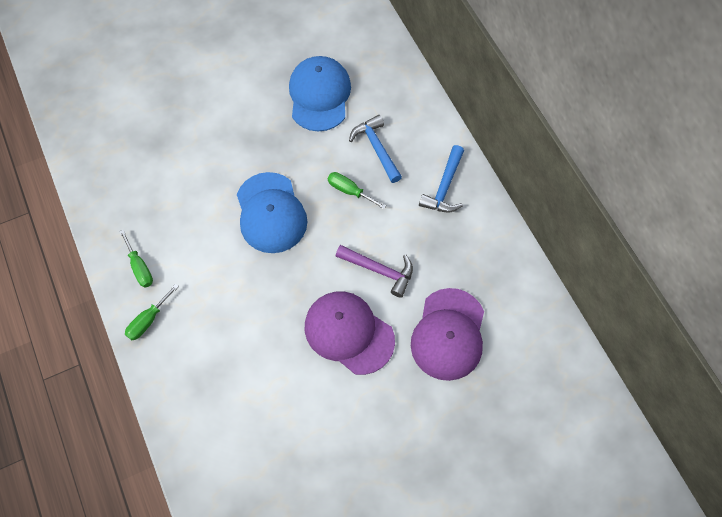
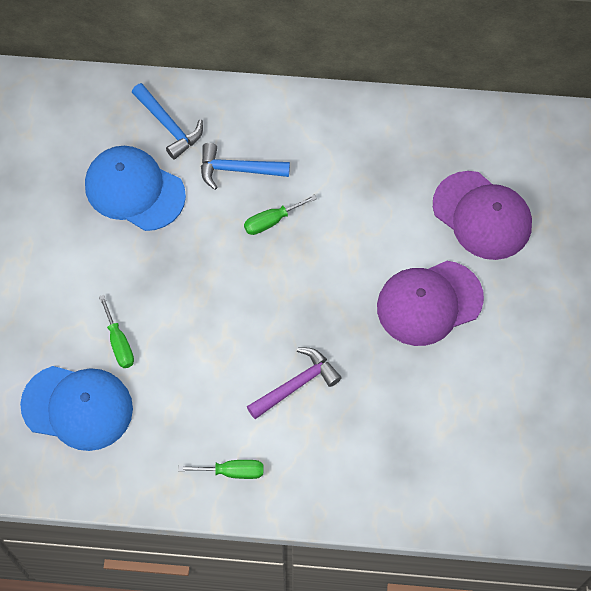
camera: 60 degrees left, 0 degrees up
green screwdriver [125,284,179,340] -> green screwdriver moved to [99,295,134,368]
blue cap [237,172,308,253] -> blue cap moved to [20,366,133,451]
purple hammer [336,245,413,298] -> purple hammer moved to [247,348,341,419]
blue hammer [419,145,464,213] -> blue hammer moved to [132,83,203,159]

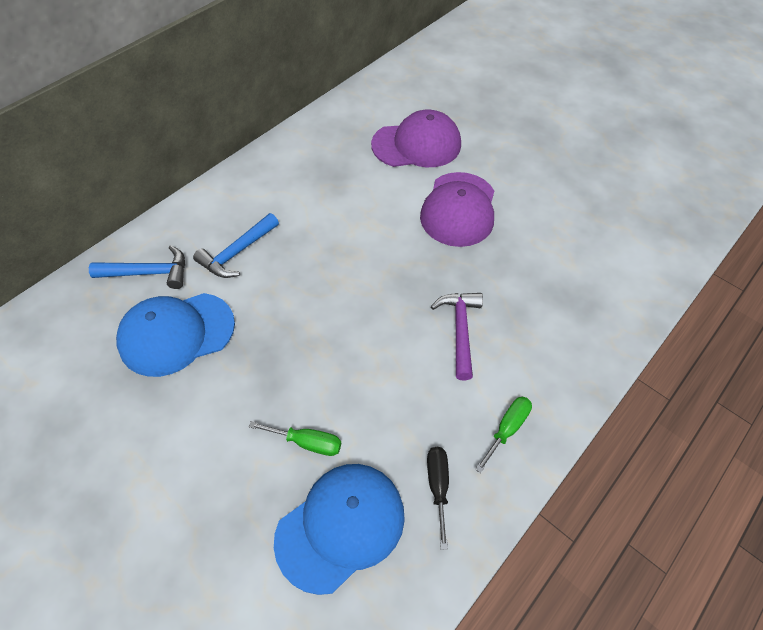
camera: 55 degrees left, 10 degrees down
green screwdriver [244,195,317,235] -> none
none -> black screwdriver [427,447,449,550]

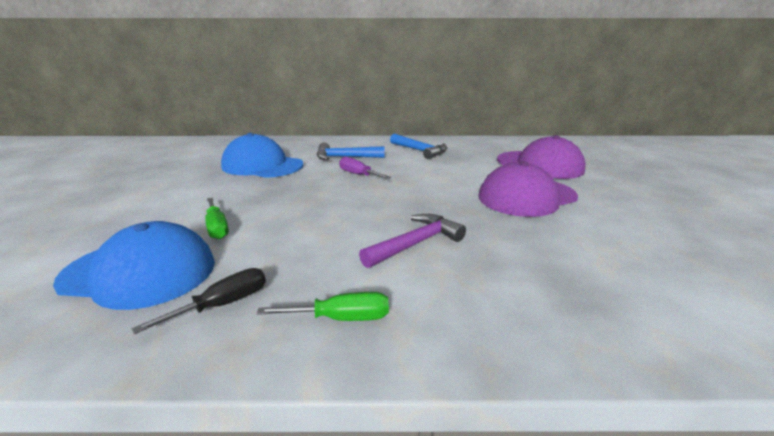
camera: 50 degrees right, 30 degrees down
blue hammer [89,245,185,289] -> blue hammer moved to [390,134,447,159]
none -> purple screwdriver [339,157,391,179]

